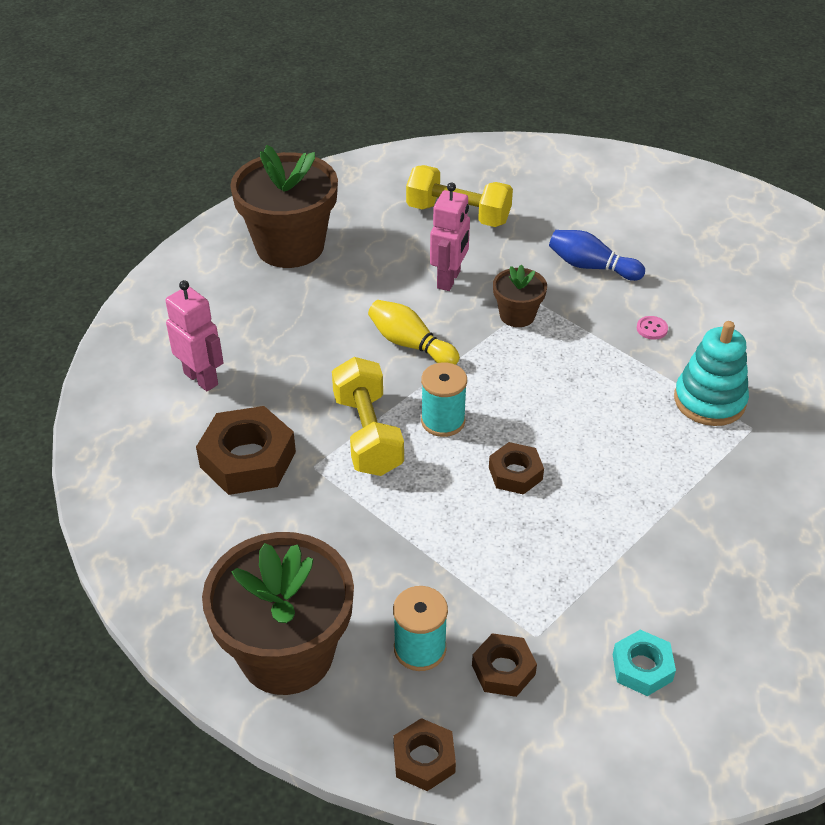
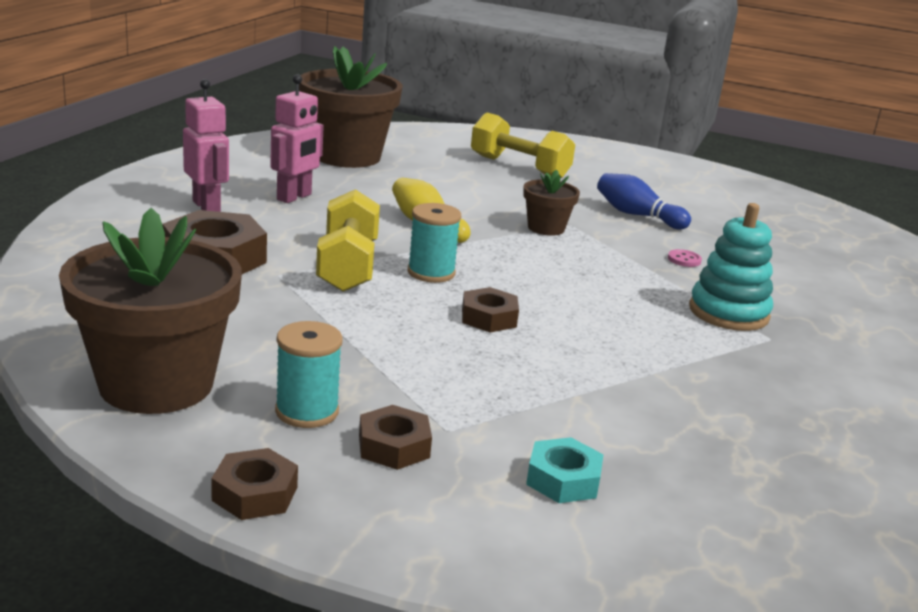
camera: 10 degrees right, 20 degrees down
pink robot [430,182,470,291] -> pink robot moved to [270,74,324,203]

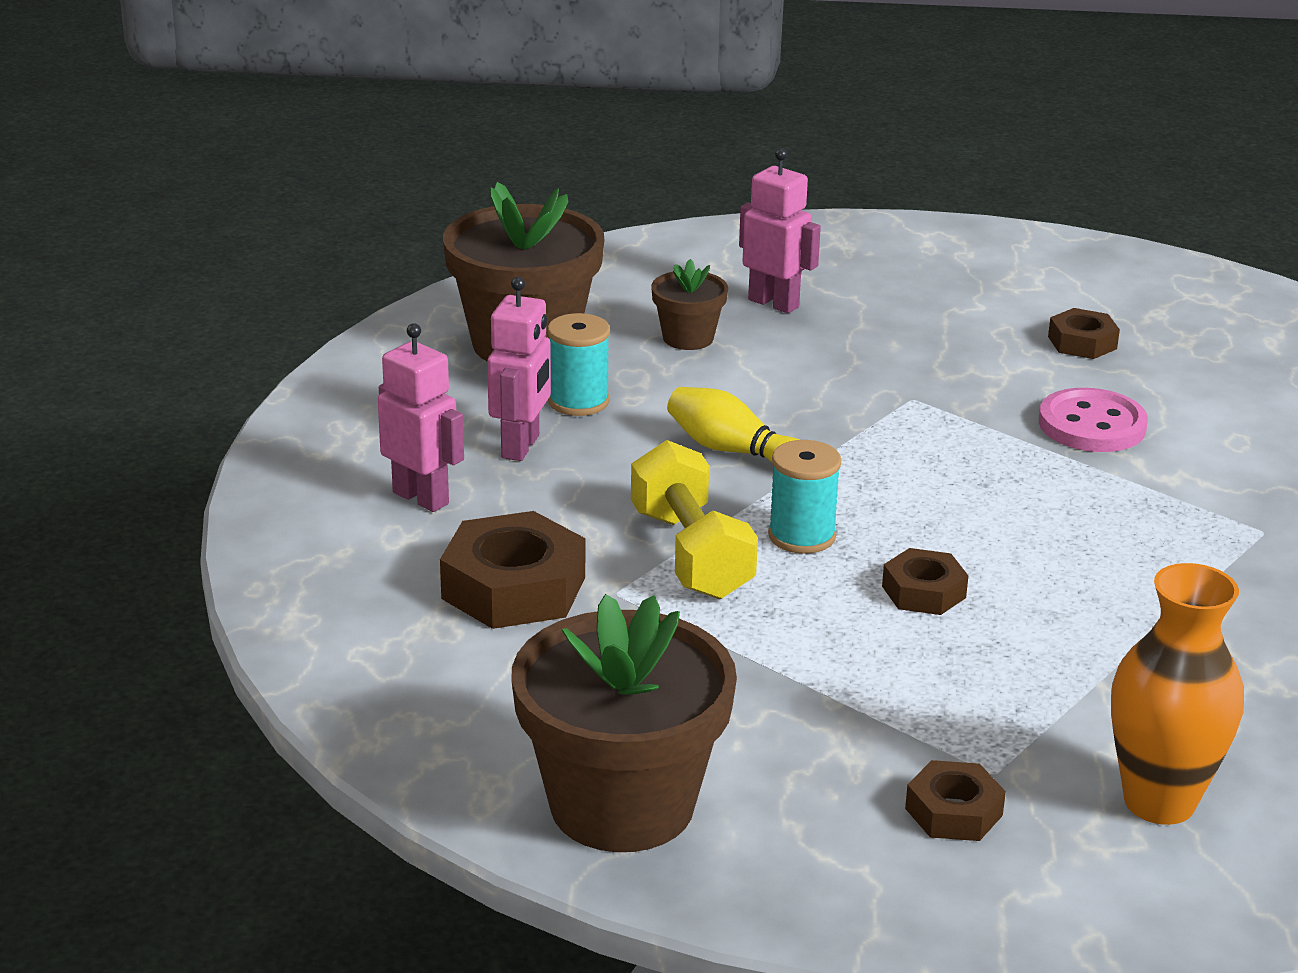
camera: 15 degrees left, 5 degrees up
brown nut [211,448,298,520] -> brown nut moved to [1048,308,1120,359]
turquoise spool [275,321,343,428] -> turquoise spool moved to [548,313,610,416]
yellow dumbbell [471,112,575,178] -> pink robot [739,148,821,313]
brown flower pot [523,169,580,236] -> brown flower pot moved to [651,259,728,350]
turquoise nut [526,437,604,503] -> orange vase [1111,563,1244,825]
blue bowling pin [597,173,691,229] -> none
pink button [668,249,702,267] -> pink button [1039,388,1148,452], size x2.29
turquoise stacking toy [689,203,773,331] -> none

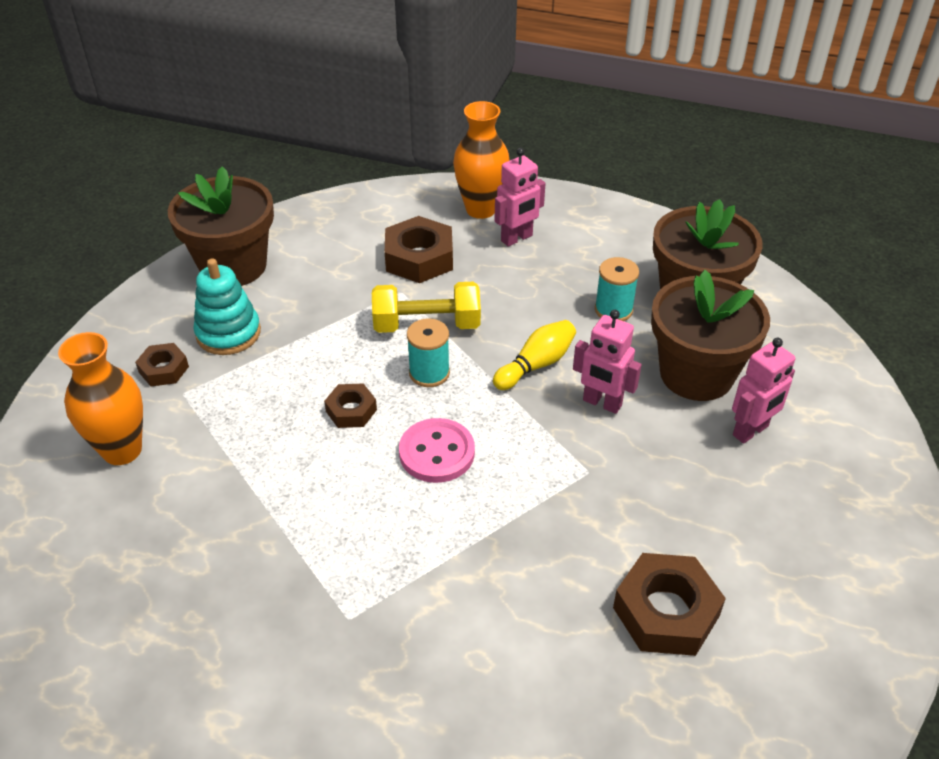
camera: 105 degrees right, 15 degrees up
pink robot [487,277,551,461] -> pink robot moved to [573,310,642,414]
brown flower pot [651,259,728,350] -> brown flower pot [651,269,770,401], size x2.05
pink button [1039,388,1148,452] -> pink button moved to [399,418,475,483]
brown nut [1048,308,1120,359] -> brown nut [613,553,726,656], size x1.75
none -> turquoise stacking toy [193,258,261,355]
none -> orange vase [453,101,510,219]

